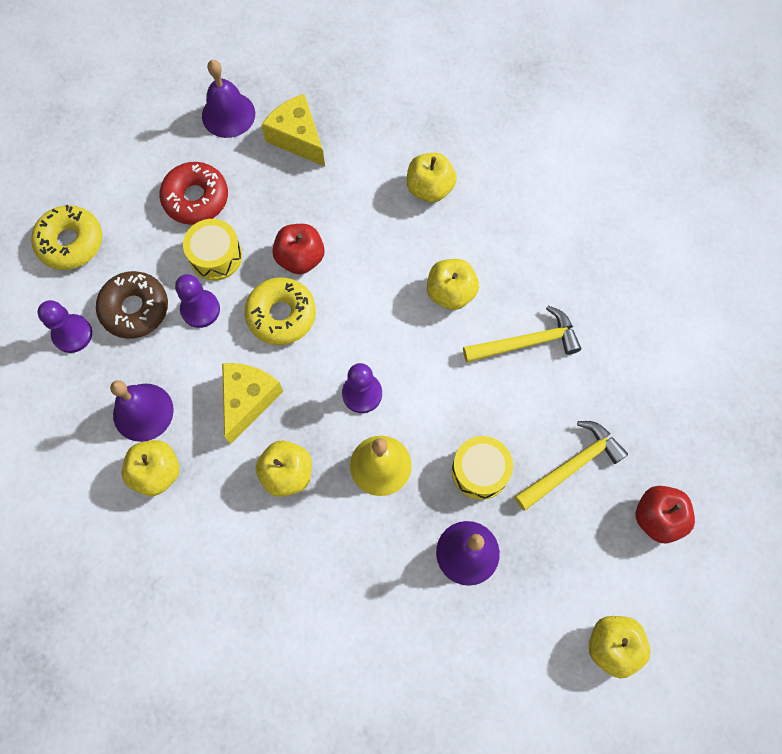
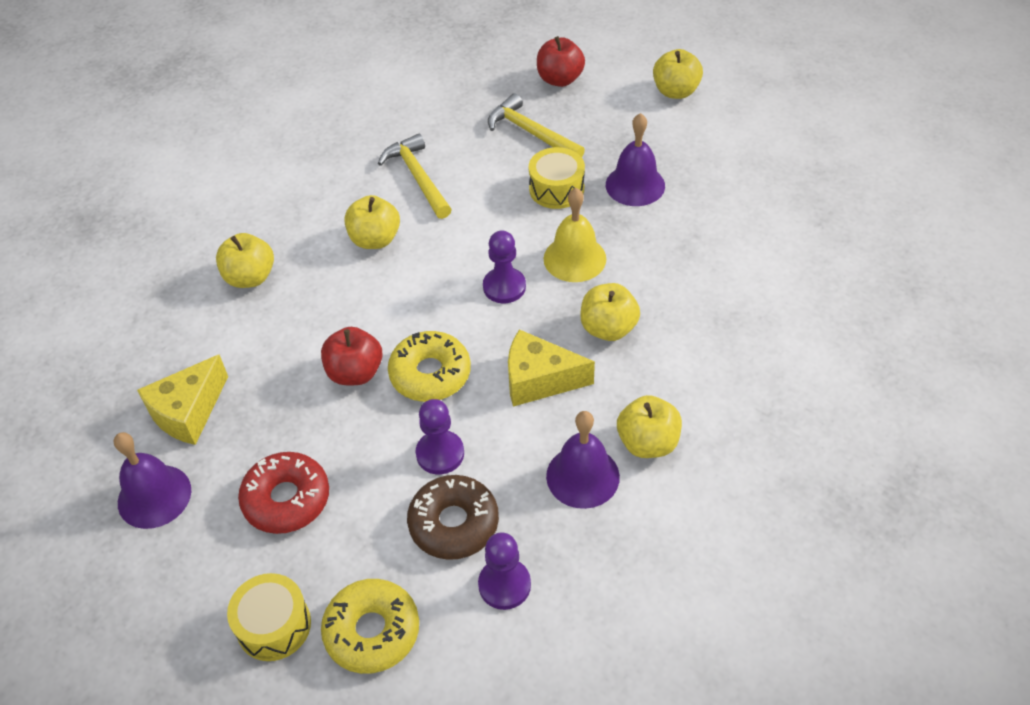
camera: 100 degrees left, 20 degrees down
yellow drum [183,219,242,281] -> yellow drum moved to [227,573,311,661]

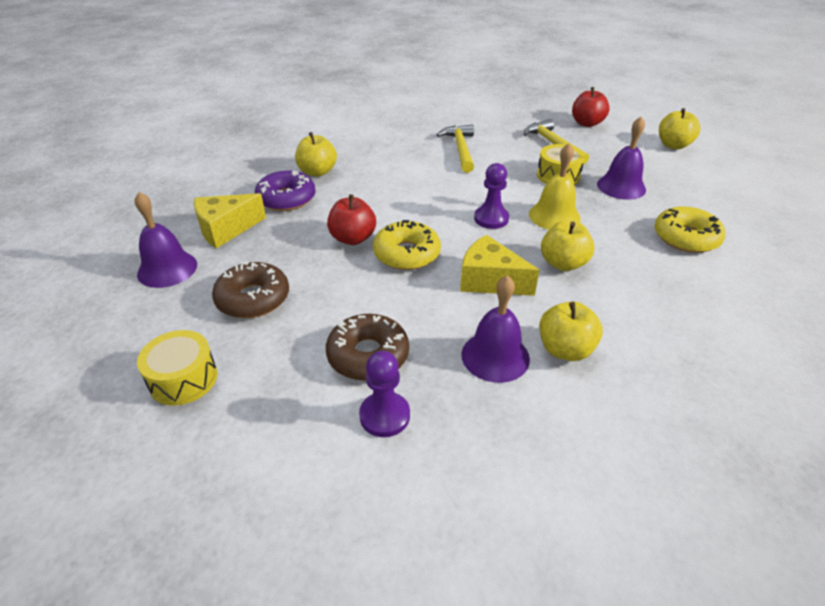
camera: 20 degrees right, 10 degrees down
red donut [238,452,329,534] -> brown donut [212,261,289,318]
yellow donut [321,579,419,674] -> yellow donut moved to [654,206,725,253]
yellow apple [344,195,400,249] -> none
purple pawn [416,399,464,474] -> none
none -> purple donut [255,171,316,211]

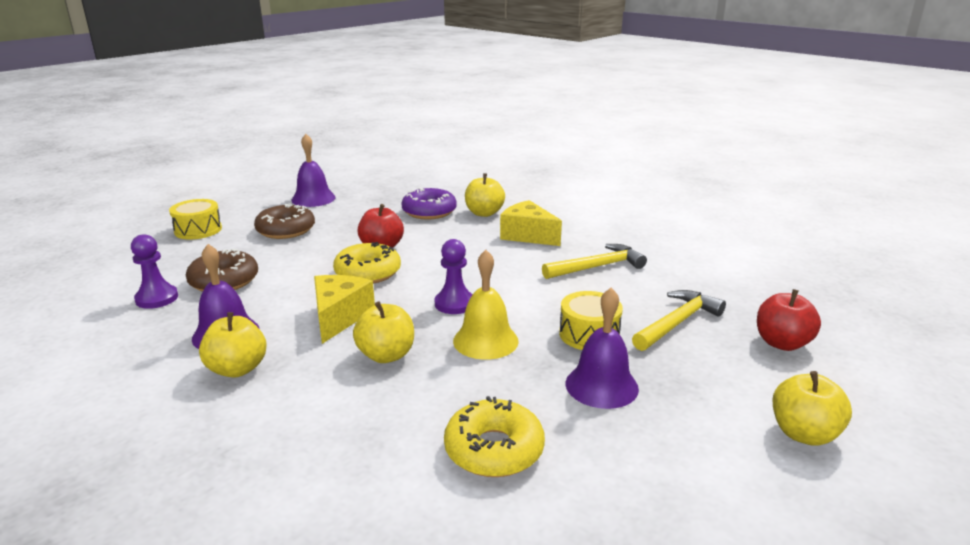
camera: 70 degrees right, 15 degrees down
yellow cheese [194,193,266,248] -> yellow cheese moved to [500,200,562,246]

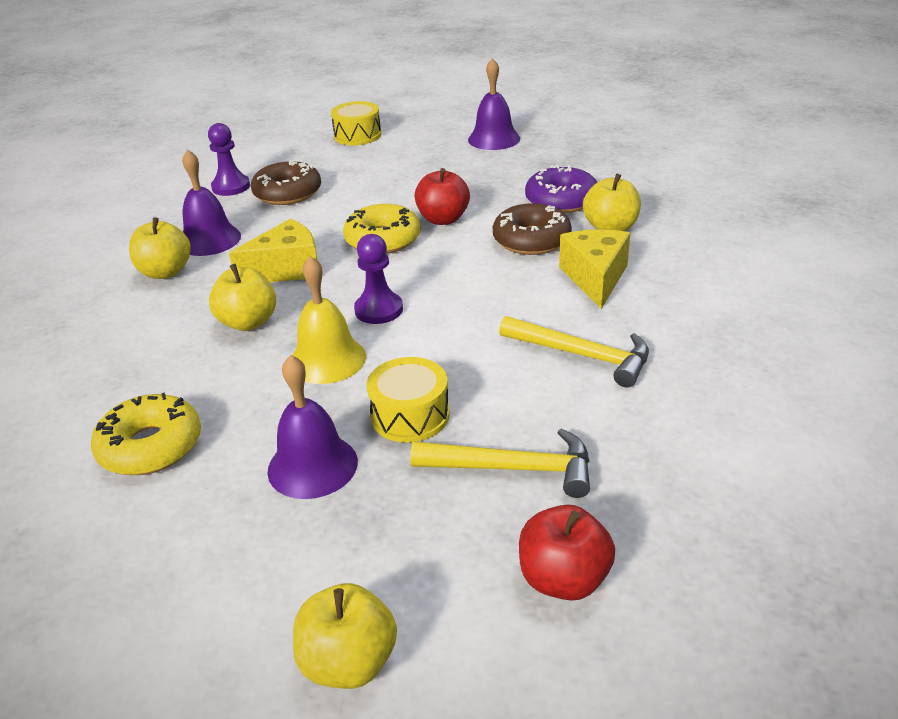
camera: 55 degrees right, 10 degrees up
brown donut [254,203,315,239] -> brown donut moved to [493,203,572,255]

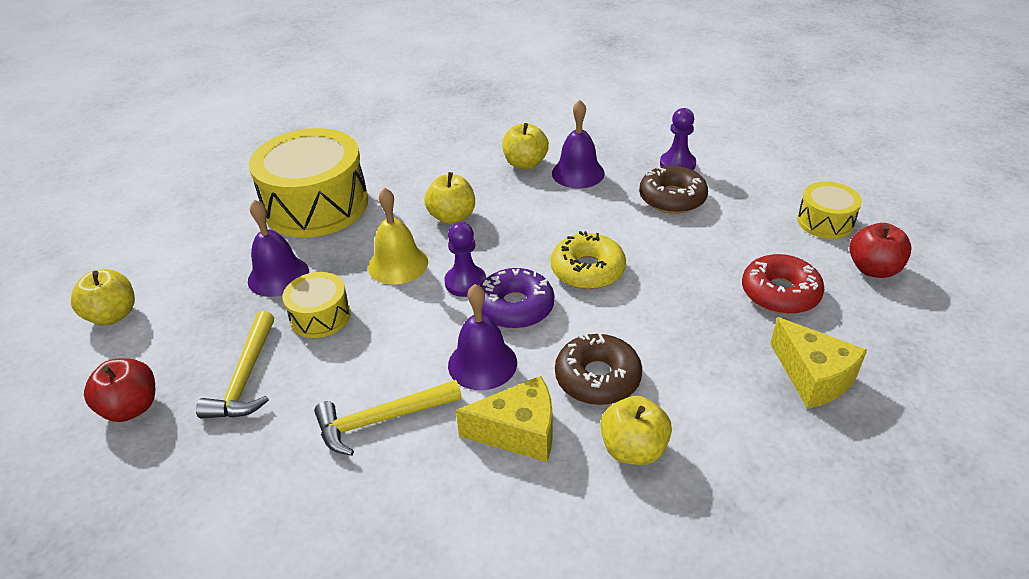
camera: 85 degrees right, 5 degrees up
yellow donut [91,392,201,475] -> yellow drum [249,128,368,238]
yellow cheese [229,219,318,282] -> yellow cheese moved to [770,317,867,409]
red apple [415,168,470,225] -> red apple moved to [849,223,912,278]
purple bell [468,58,520,150] -> purple bell moved to [448,284,517,390]
yellow hammer [499,316,649,387] -> yellow hammer turned 45 degrees clockwise [314,380,462,456]
purple donut [525,165,597,213] -> purple donut moved to [480,268,554,329]
none -> red donut [742,254,824,314]

